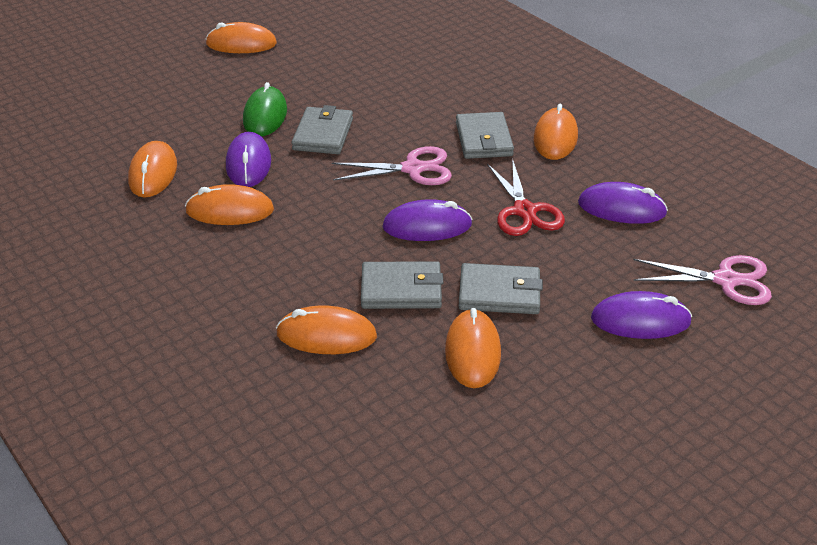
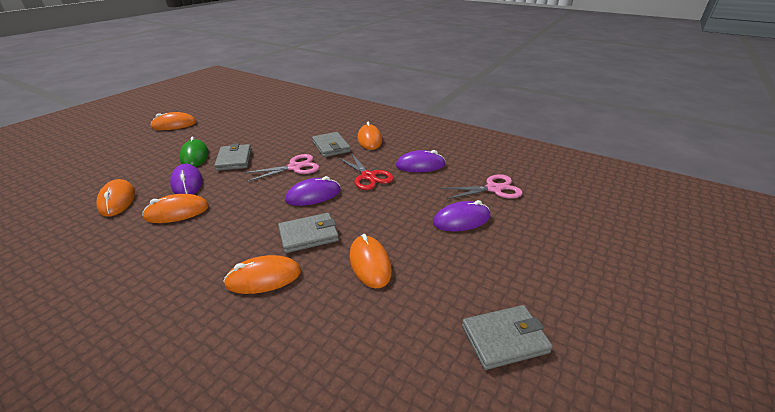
camera: 20 degrees left, 5 degrees down
grey wallet [459,263,543,314] -> grey wallet moved to [462,305,553,370]

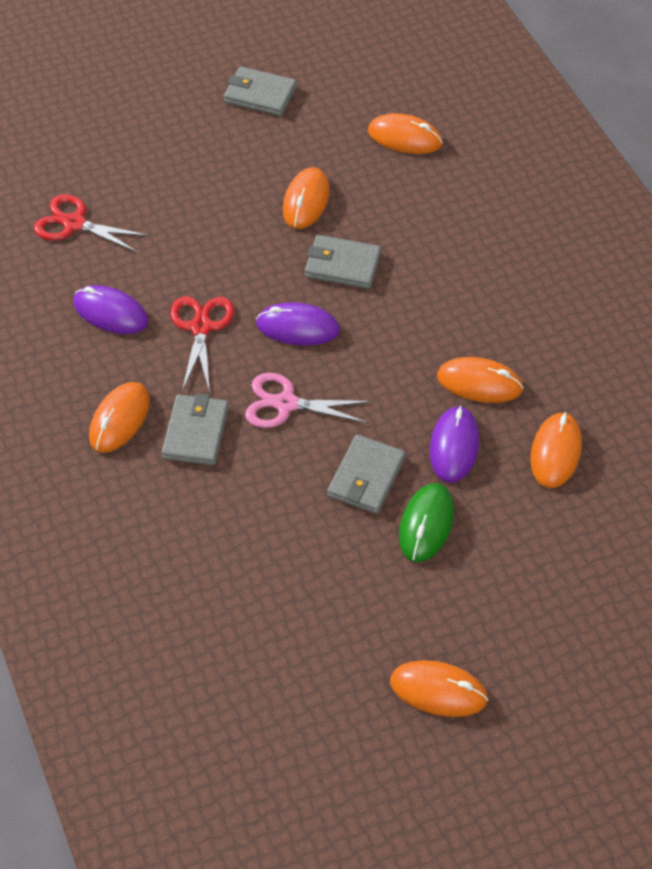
camera: 145 degrees left, 20 degrees up
orange mouse [223,255,301,294] -> orange mouse moved to [368,113,443,154]
purple mouse [433,200,490,232] -> none
pink scissors [441,174,523,199] -> red scissors [34,194,149,253]

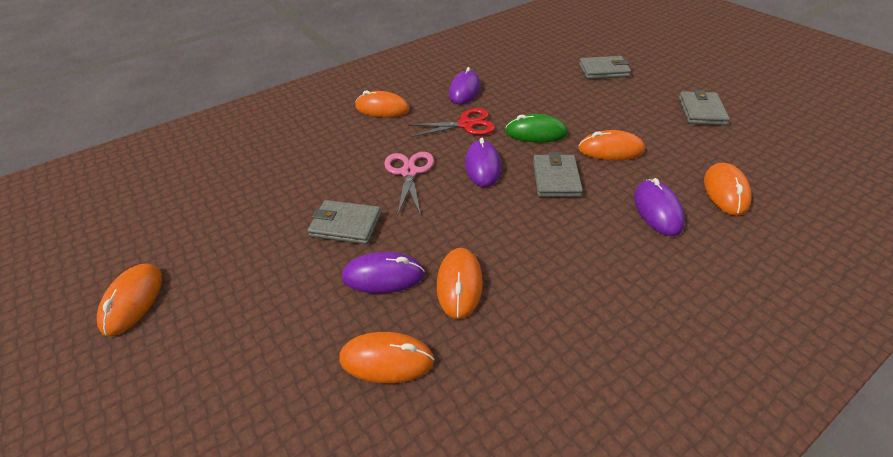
camera: 80 degrees right, 10 degrees down
red scissors [34,194,149,253] -> none
grey wallet [161,393,229,465] -> grey wallet moved to [579,56,631,79]
green mouse [399,483,454,562] -> green mouse moved to [505,114,568,142]
none -> purple mouse [634,178,685,236]

